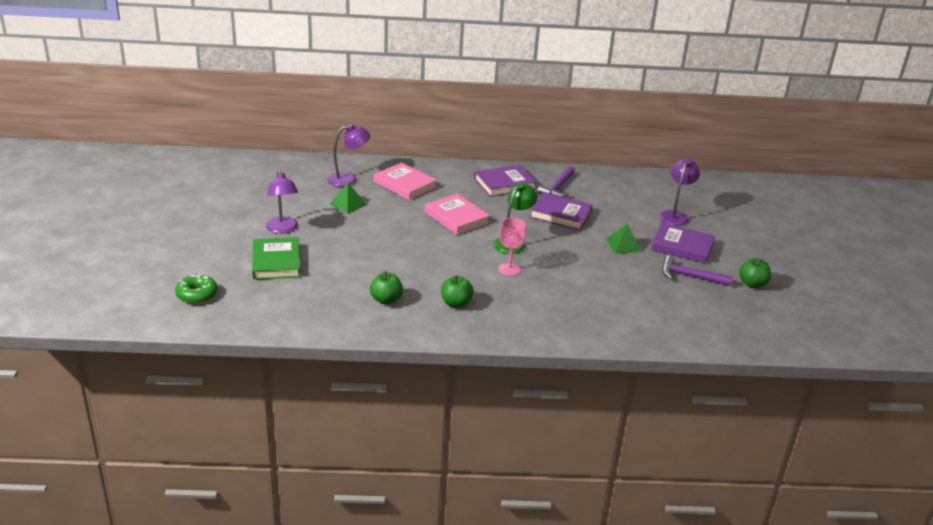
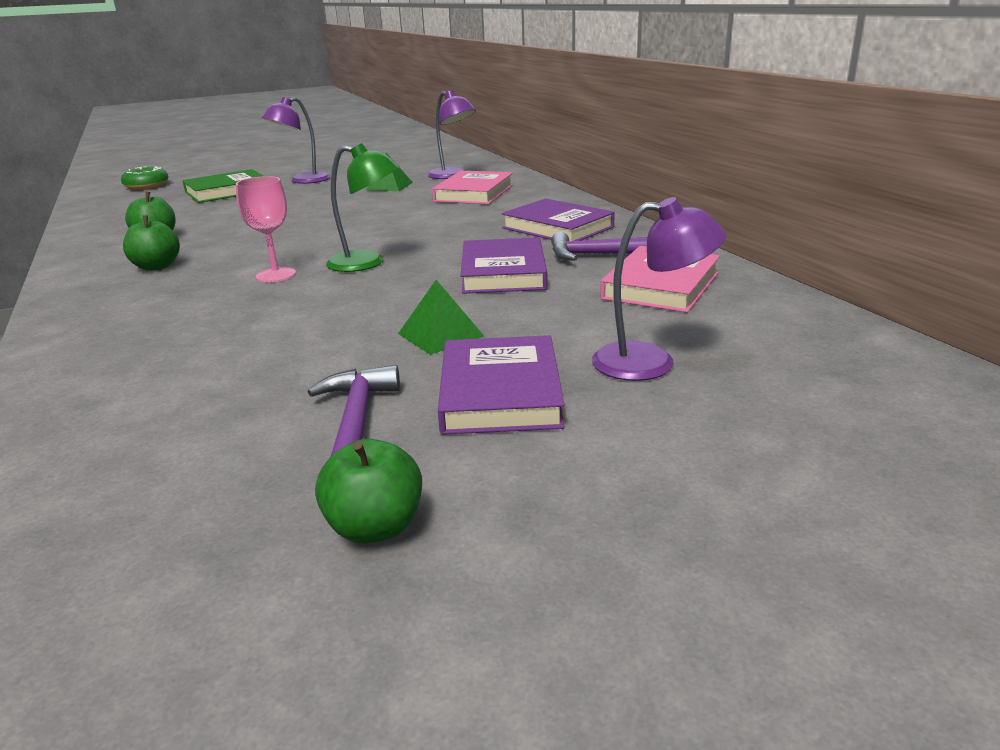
camera: 70 degrees right, 5 degrees down
pink book [425,194,490,235] -> pink book moved to [600,246,720,313]

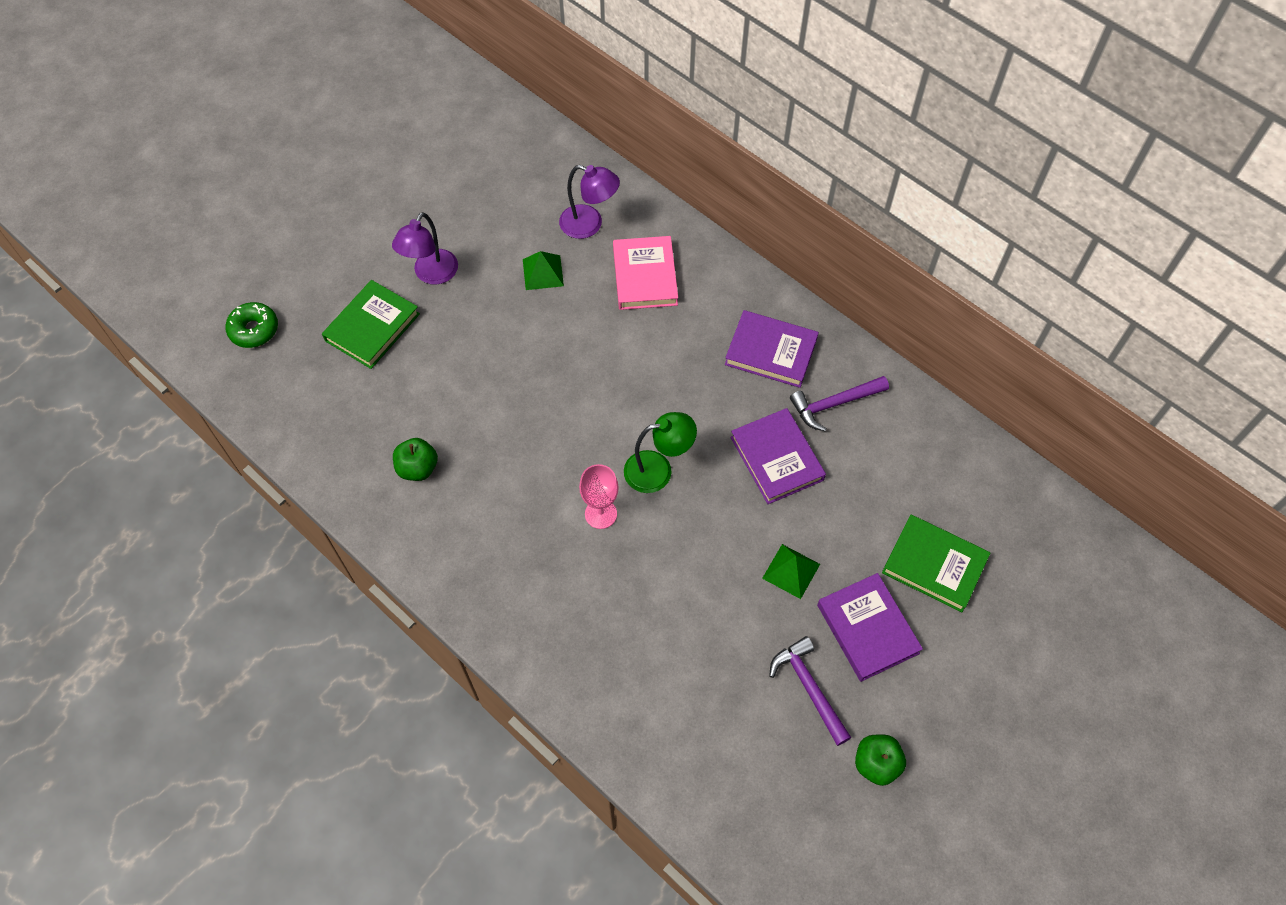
camera: 25 degrees left, 35 degrees up
green apple [123,215,180,271] -> none
purple lamp [592,197,726,381] -> green book [882,515,990,612]
pink book [600,246,720,313] -> none

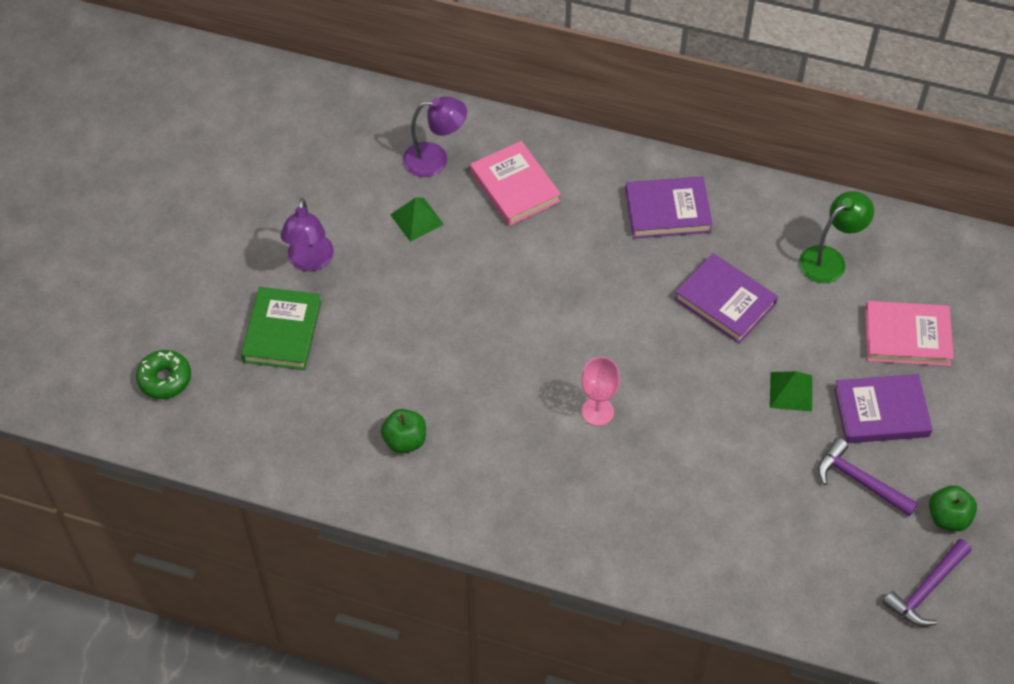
camera: 25 degrees left, 5 degrees down
green lamp [624,412,697,493] -> green lamp moved to [799,191,874,283]
purple hammer [790,376,889,431] -> purple hammer moved to [882,539,971,627]
purple book [817,573,923,682] -> purple book turned 45 degrees counterclockwise [834,374,933,443]
green book [882,515,990,612] -> pink book [865,301,954,366]

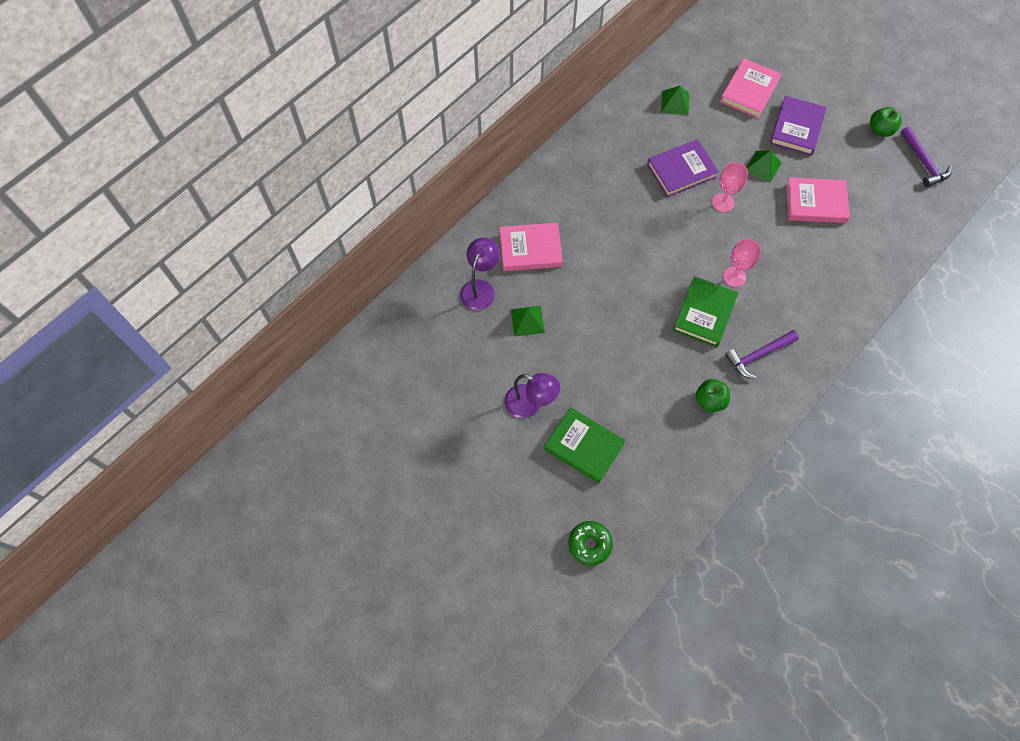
camera: 65 degrees left, 10 degrees up
purple book [625,176,713,239] -> none
green lamp [799,191,874,283] -> green pyramid [661,86,689,115]
purple hammer [818,438,918,517] -> purple hammer moved to [725,330,799,379]
none -> green book [673,276,738,347]
none -> pink goblet [712,162,748,212]
none -> pink book [786,177,850,223]

